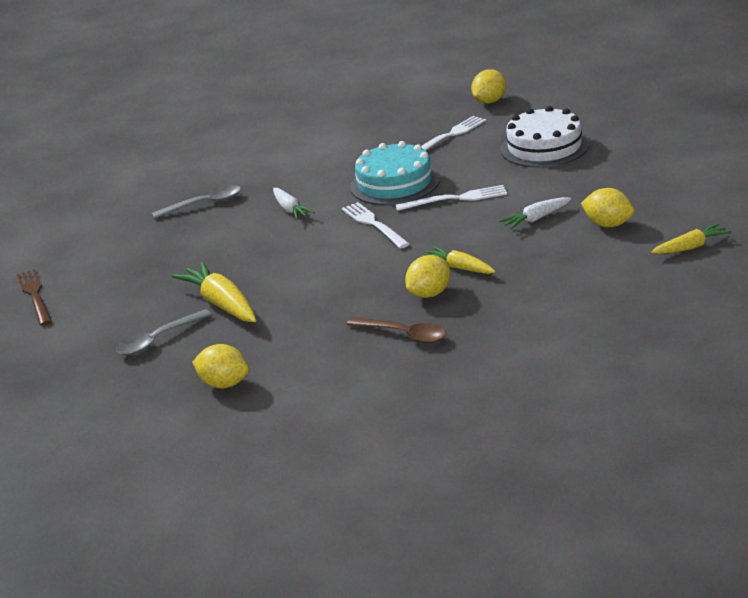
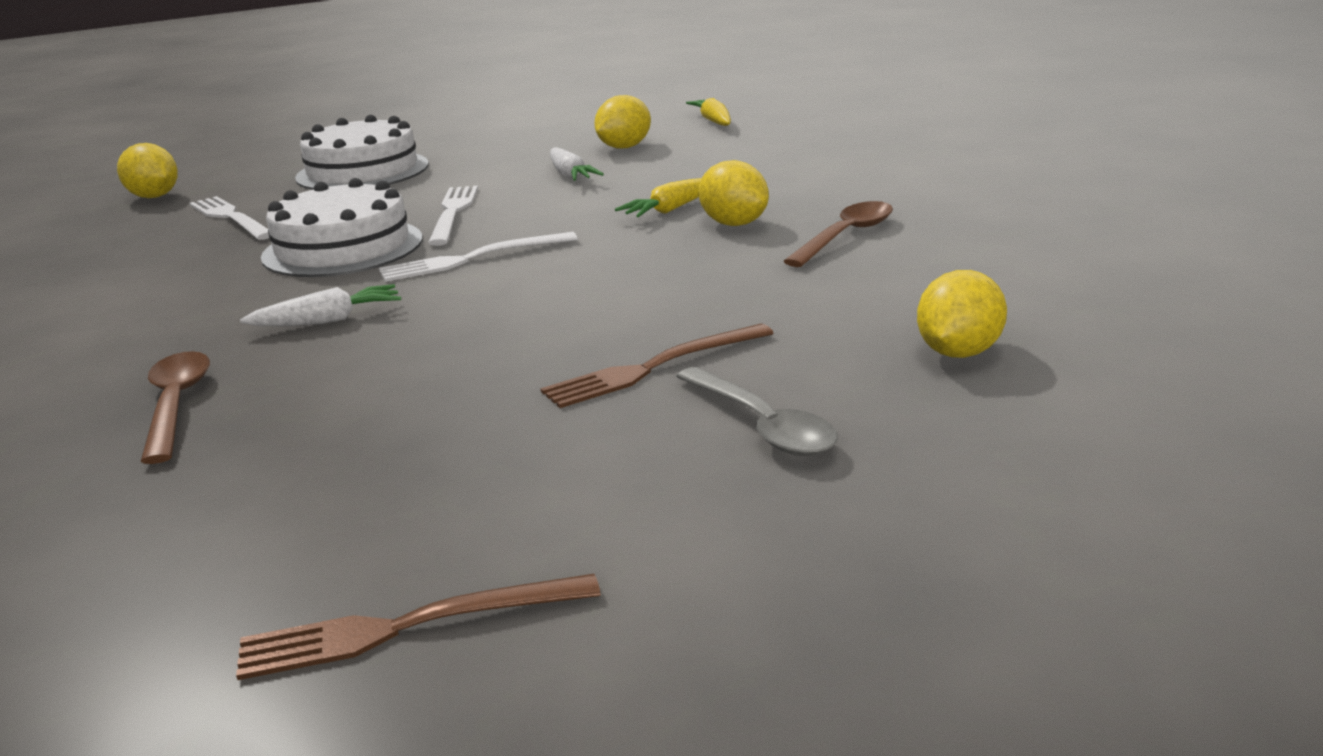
camera: 85 degrees left, 5 degrees down
grey spoon [152,185,241,219] -> brown spoon [140,351,210,464]
yellow carrot [172,262,256,322] -> brown fork [540,324,773,408]
turquoise cake [350,141,440,205] -> white cake [261,178,422,277]

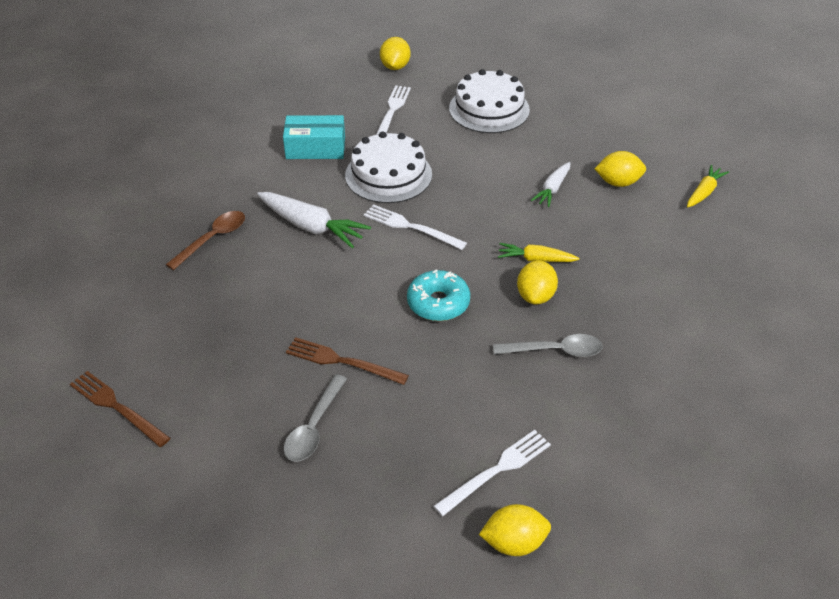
camera: 50 degrees right, 20 degrees up
white carrot [240,284,401,326] -> white carrot [257,192,371,248], size x1.65
white fork [428,186,478,246] -> white fork moved to [433,430,551,516]
brown spoon [783,201,893,267] -> grey spoon [493,334,603,357]
yellow lemon [917,270,1007,358] -> yellow lemon moved to [479,504,551,556]
none -> turquoise box [283,115,345,159]
none -> turquoise donut [407,269,470,321]

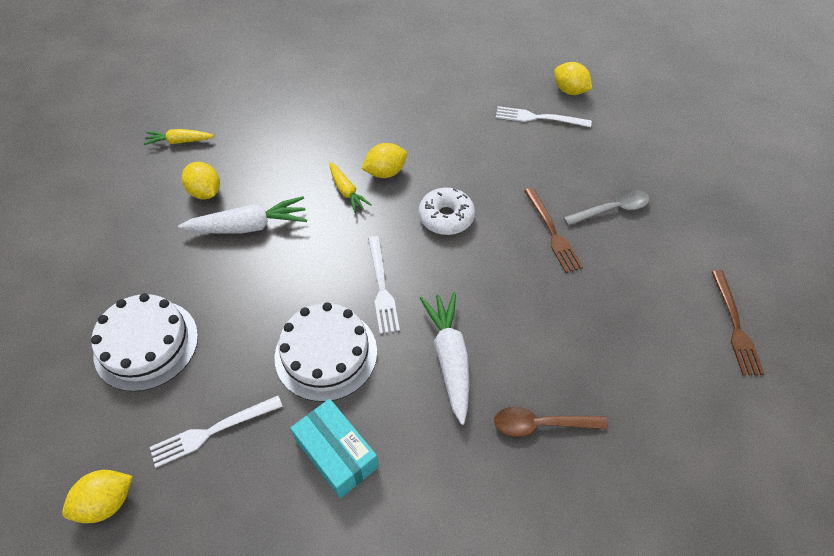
camera: 130 degrees left, 10 degrees up
turquoise donut [407,269,470,321] -> white donut [419,188,475,235]
grey spoon [493,334,603,357] -> none
white carrot [530,162,570,207] -> white carrot [178,196,307,234], size x1.65

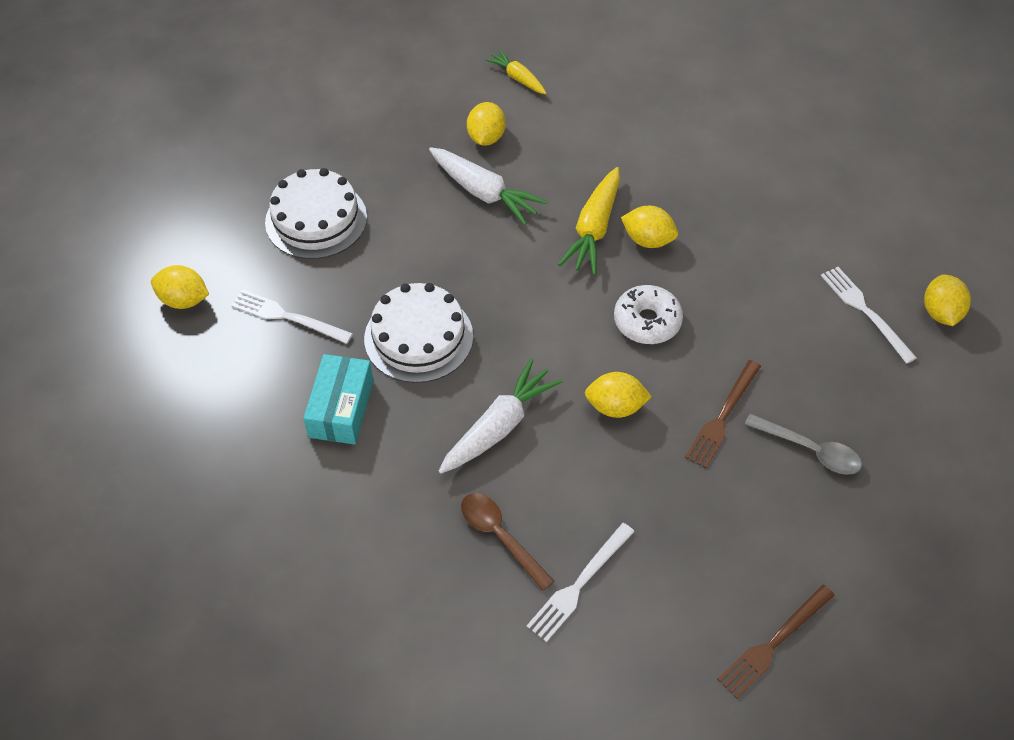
camera: 50 degrees right, 0 degrees up
yellow carrot [329,162,372,213] -> yellow carrot [558,167,620,275], size x1.65
white fork [368,236,400,334] -> white fork moved to [527,523,635,642]
none -> yellow lemon [585,372,652,418]

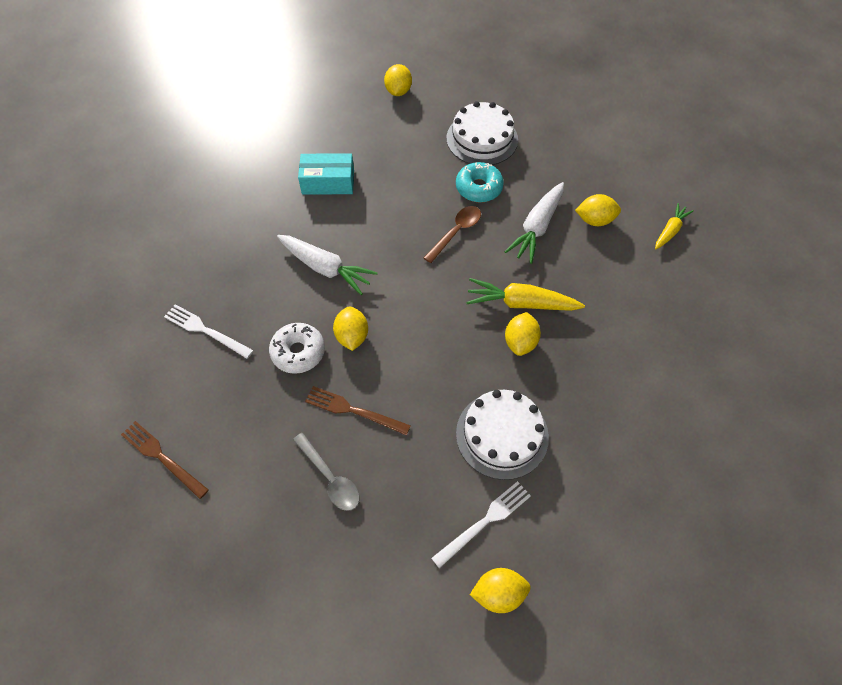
camera: 80 degrees right, 5 degrees up
white fork [231,290,353,344] -> none
white cake [364,283,473,383] -> white cake moved to [456,390,549,480]
brown spoon [461,493,555,591] -> brown spoon moved to [424,206,481,263]
white donut [614,285,683,344] -> white donut moved to [269,323,325,374]
grey spoon [745,413,862,475] -> grey spoon turned 60 degrees counterclockwise [293,433,360,511]
none -> turquoise donut [456,162,504,202]

